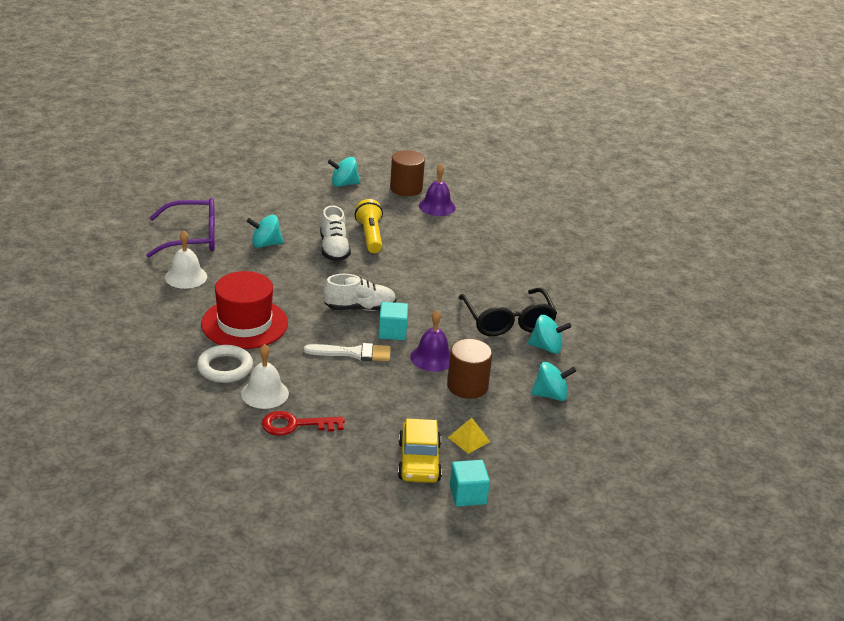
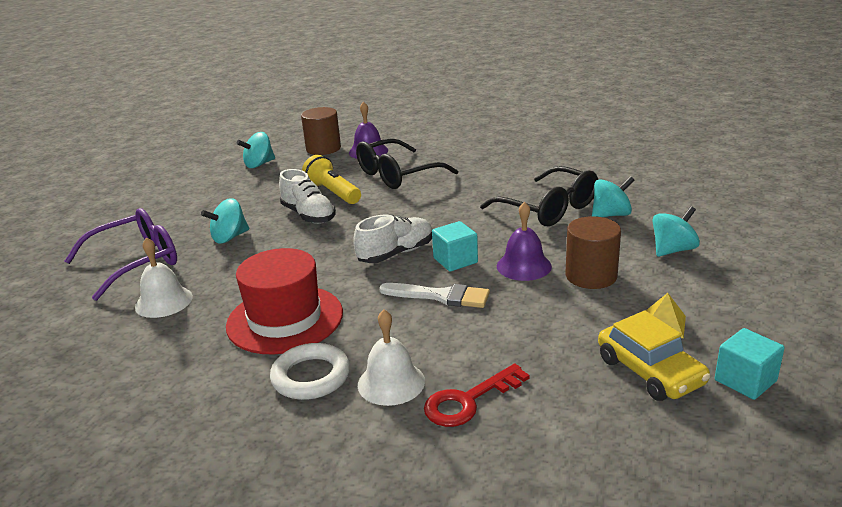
camera: 25 degrees left, 5 degrees down
white brush [304,343,391,361] -> white brush turned 45 degrees clockwise [379,283,490,308]
none -> black glasses [356,138,458,189]

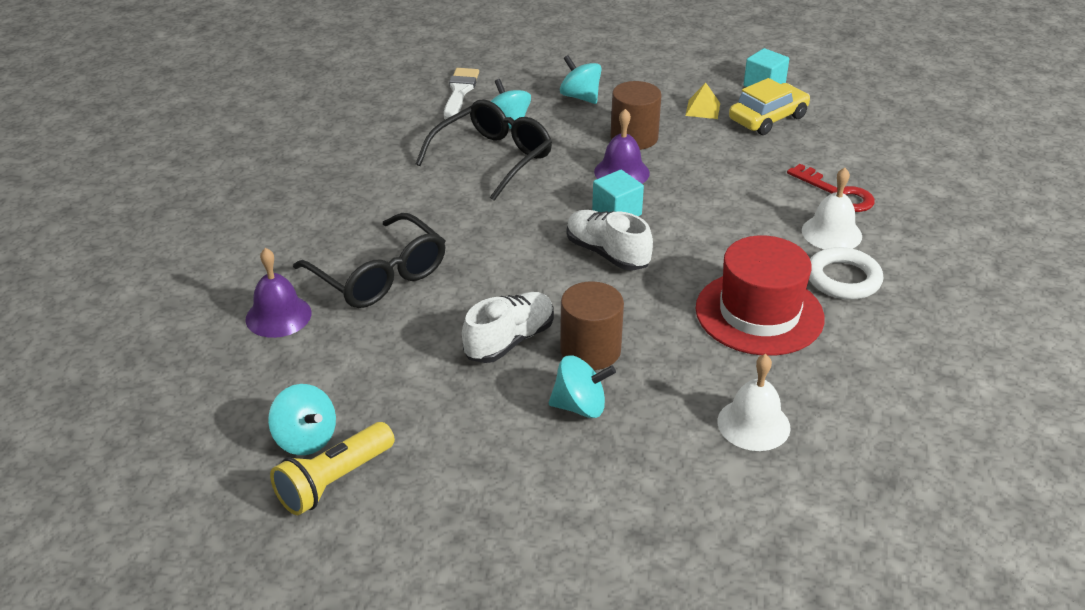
camera: 100 degrees left, 10 degrees up
purple glasses [65,208,177,301] -> none
turquoise spinning top [201,198,249,244] -> turquoise spinning top turned 45 degrees counterclockwise [549,355,616,418]
brown cylinder [301,107,341,155] -> brown cylinder moved to [560,281,624,370]
yellow flashlight [302,155,361,204] -> yellow flashlight moved to [270,422,395,515]
white brush [379,283,490,308] -> white brush moved to [444,68,479,120]

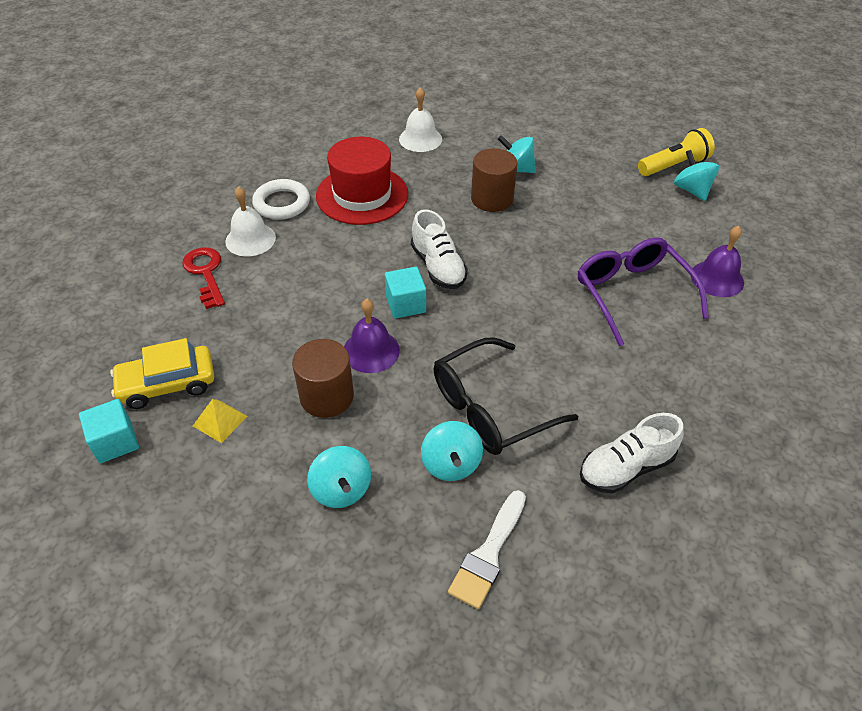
camera: 160 degrees left, 10 degrees up
black glasses [293,213,445,308] -> purple glasses [578,237,709,346]
white shoe [462,292,554,363] -> white shoe moved to [580,413,684,493]

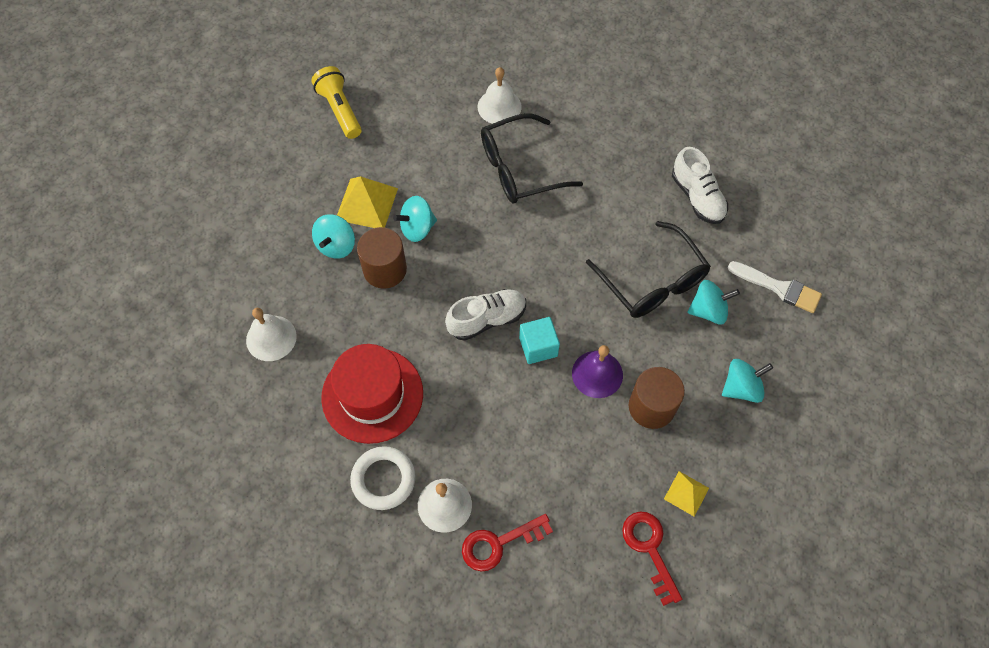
camera: 90 degrees left, 15 degrees up
turquoise cube [79,399,139,463] -> none
yellow car [110,338,214,409] -> red key [622,512,682,606]
purple glasses [578,237,709,346] -> black glasses [481,113,583,203]
turquoise spinning top [674,150,720,201] -> turquoise spinning top moved to [393,196,437,242]
purple bell [691,226,744,297] -> white bell [478,67,522,124]
none -> yellow pyramid [337,176,398,228]

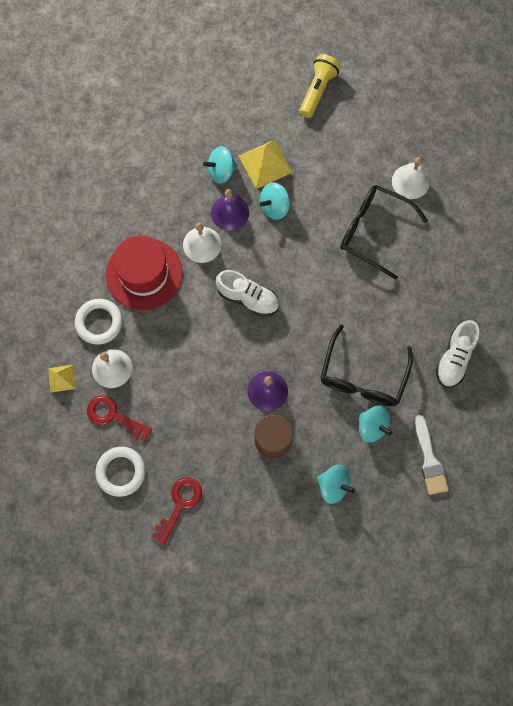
camera: 50 degrees right, 10 degrees up
white bell [246,308,297,361] -> white bell moved to [183,223,222,263]
brown cylinder [357,227,407,289] -> purple bell [211,189,249,231]
turquoise spinning top [393,196,437,242] -> turquoise spinning top turned 60 degrees counterclockwise [260,182,290,220]
turquoise cube [519,317,560,364] -> none
yellow pyramid [664,471,709,517] -> yellow pyramid moved to [48,365,76,393]
none -> white ring [95,447,146,497]

